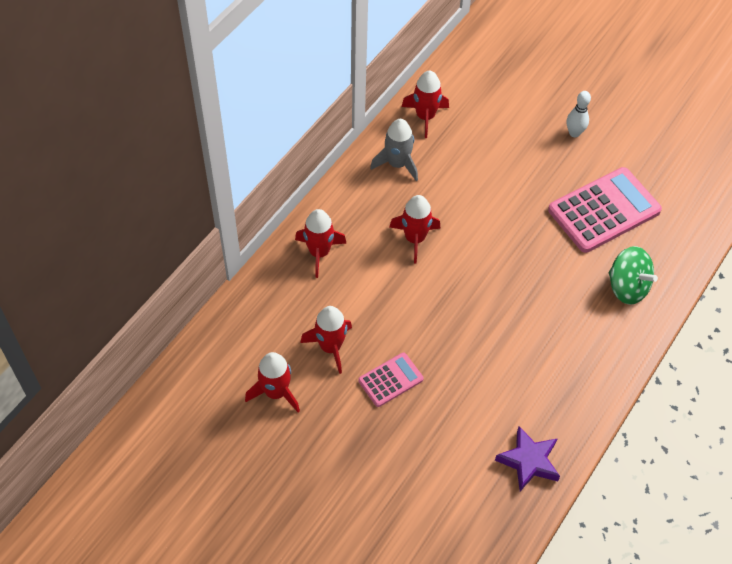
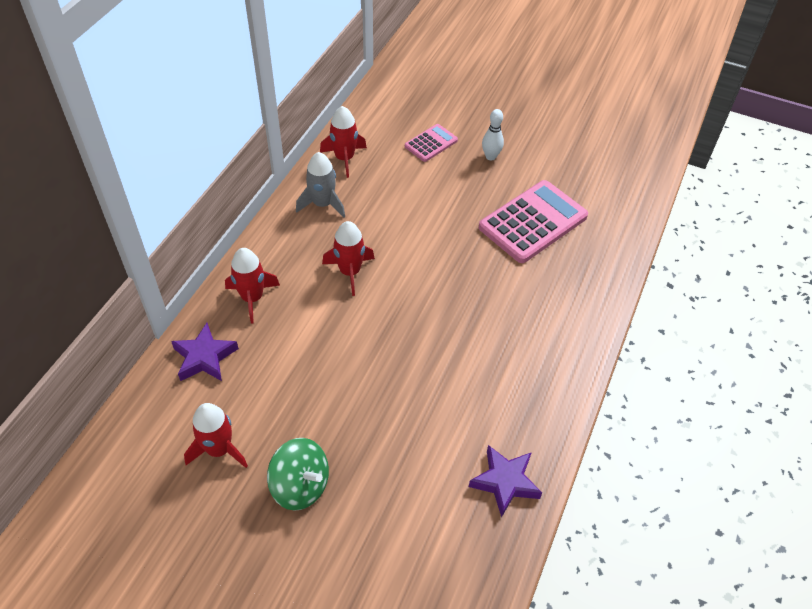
camera: 10 degrees left, 5 degrees down
red rocket [300,306,352,374] -> none
pink calculator [358,353,424,407] -> pink calculator moved to [405,124,458,162]
green spinning top [609,246,658,305] -> green spinning top moved to [267,438,329,511]
none -> purple star [171,323,239,381]

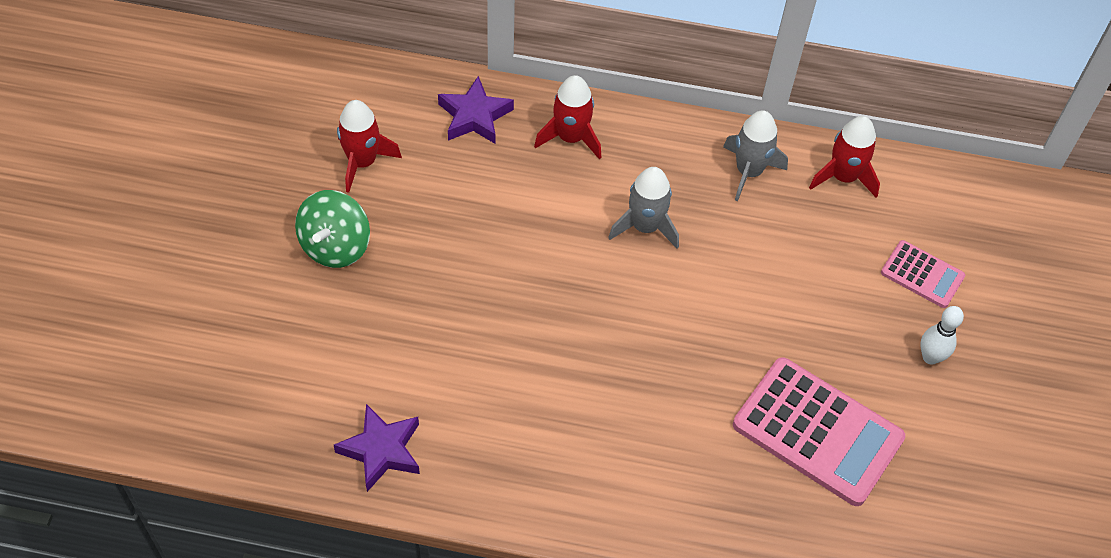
camera: 75 degrees right, 5 degrees up
red rocket [322,221,375,296] -> grey rocket [608,167,679,249]

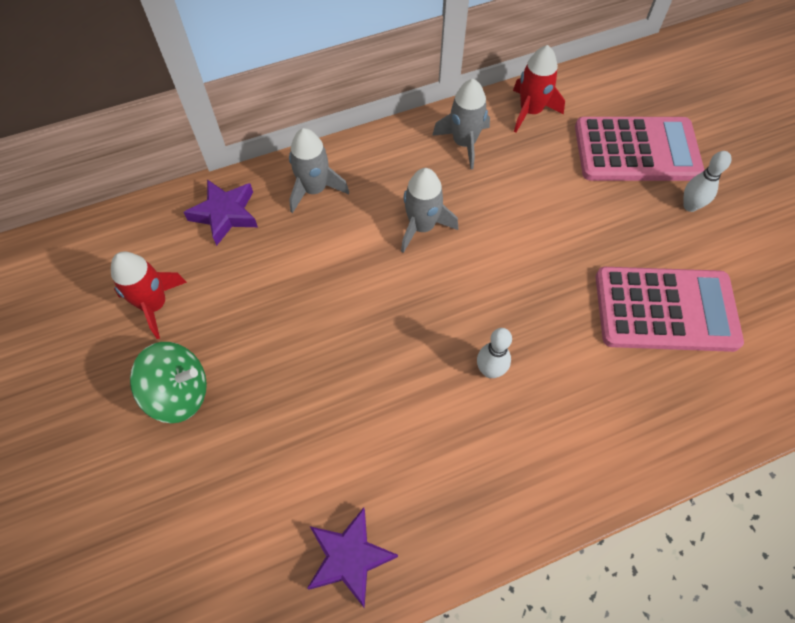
camera: 30 degrees left, 5 degrees up
green spinning top [295,190,370,268] -> green spinning top turned 75 degrees counterclockwise [130,342,207,423]
red rocket [534,75,601,160] -> grey rocket [289,128,349,213]
pink calculator [881,240,965,308] -> pink calculator [575,117,704,181], size x1.90
none -> white bowling pin [477,328,512,378]

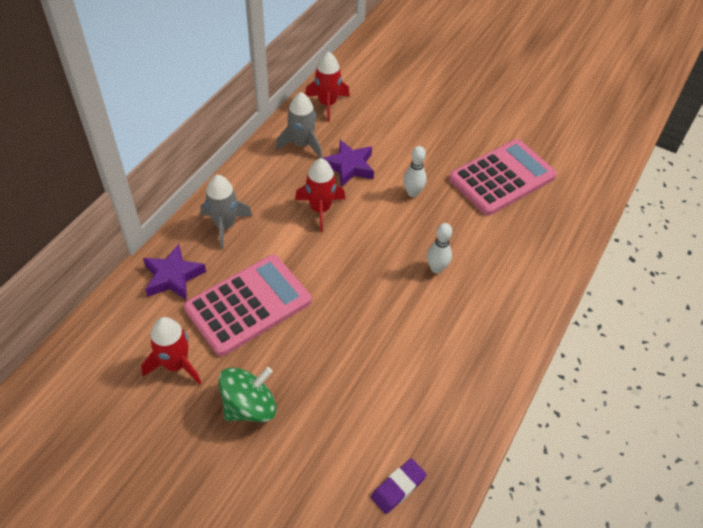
camera: 40 degrees left, 10 degrees down
purple star [307,508,398,608] -> purple star moved to [322,140,374,187]
grey rocket [401,168,458,253] -> red rocket [295,158,345,232]
pink calculator [575,117,704,181] -> pink calculator moved to [184,255,311,356]
white bowling pin [683,151,731,212] -> white bowling pin moved to [403,146,426,197]
none -> purple eraser [371,459,427,514]

